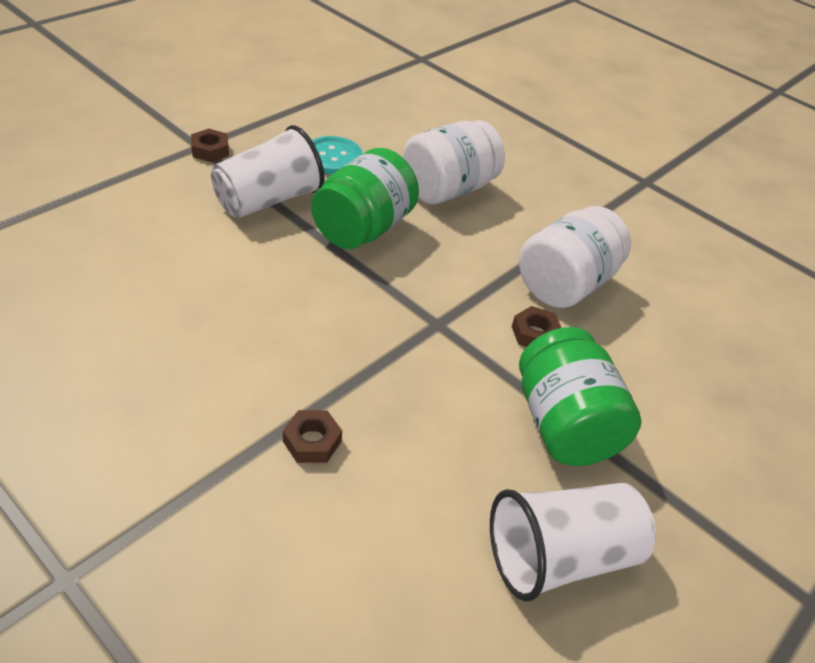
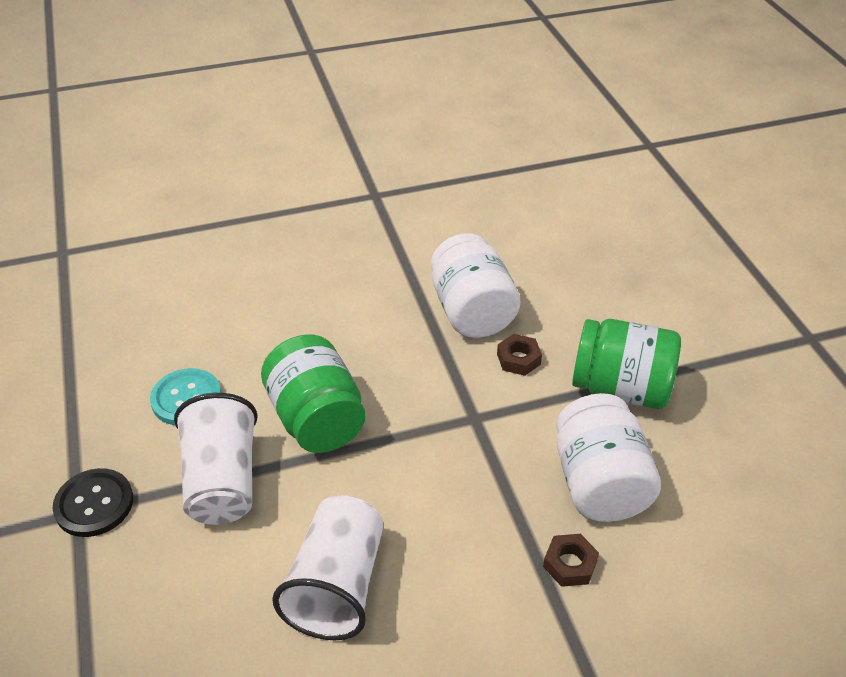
camera: 55 degrees left, 0 degrees up
brown nut [191,129,229,162] -> black button [53,468,133,537]
white jar [402,120,505,205] -> white jar moved to [556,393,661,522]
white cup [490,483,656,601] -> white cup moved to [272,495,383,640]

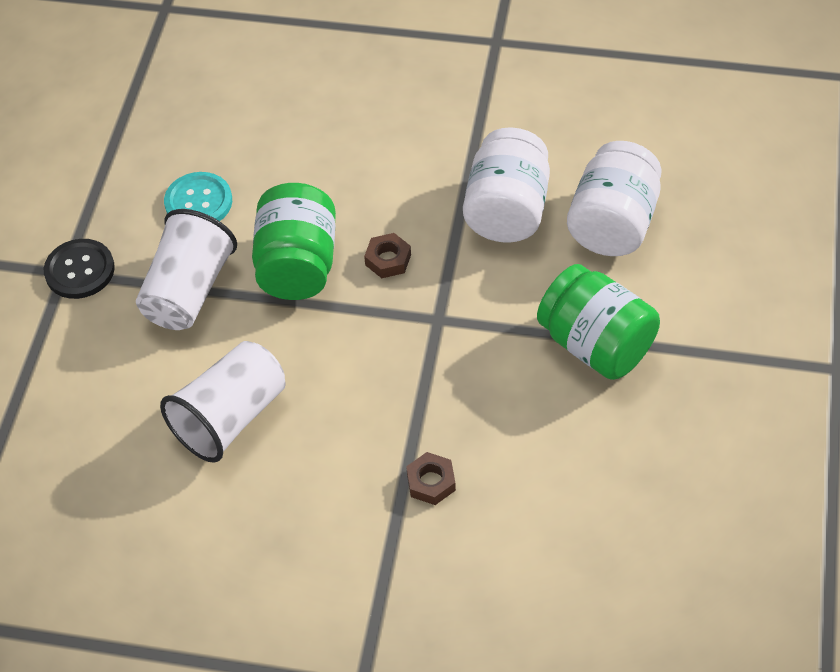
camera: 30 degrees right, 10 degrees up
brown nut [497,334,542,376] -> brown nut moved to [364,233,411,278]
white jar [556,393,661,522] -> white jar moved to [567,141,662,256]

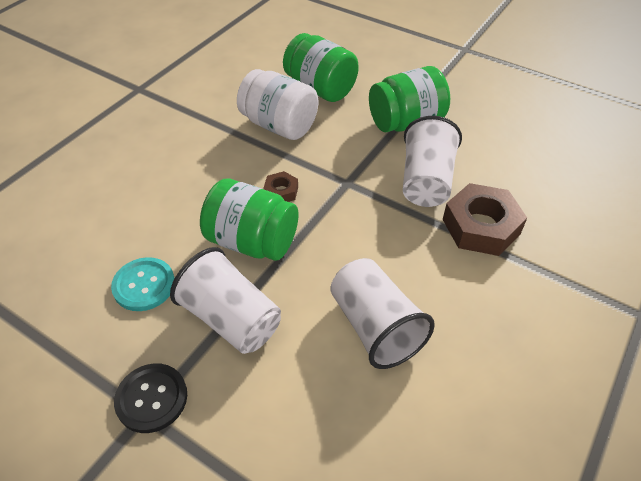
camera: 70 degrees left, 5 degrees down
brown nut [406,452,456,505] -> brown nut [443,183,527,256], size x2.03
white jar [567,141,662,256] -> green jar [283,33,359,102]
none -> white cup [403,116,462,207]

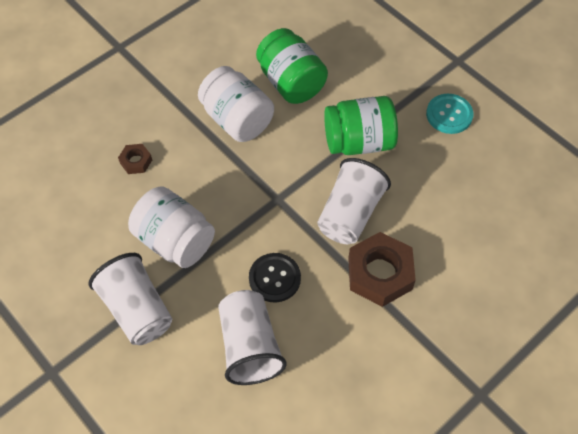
camera: 15 degrees right, 10 degrees up
turquoise button [111,257,175,311] -> turquoise button moved to [426,94,473,134]
black button [114,363,187,433] -> black button moved to [249,253,301,302]
green jar [200,179,298,261] -> white jar [128,187,215,268]
brown nut [263,171,298,202] -> brown nut moved to [118,144,152,174]

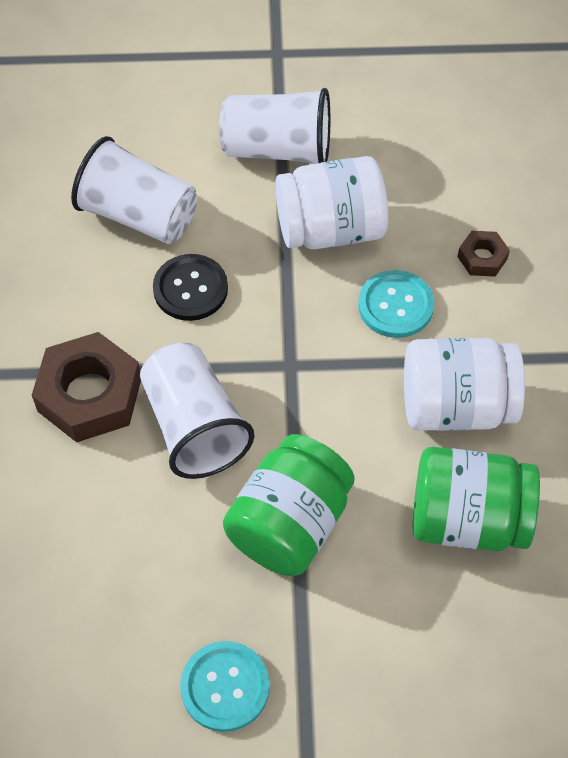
camera: 130 degrees right, 0 degrees up
none -> turquoise button [358,270,434,338]

